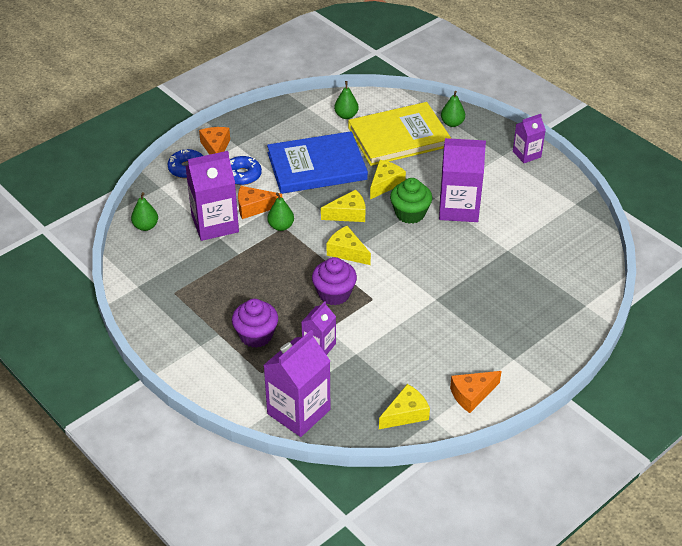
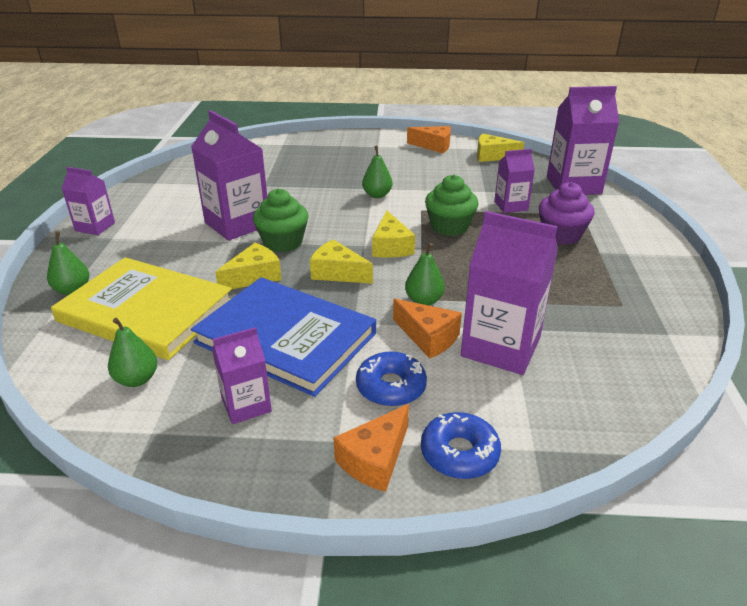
camera: 135 degrees left, 10 degrees down
green pear [131,192,158,231] -> green pear moved to [362,146,392,198]
purple cupcake [312,257,357,305] -> green cupcake [425,175,478,236]
yellow cheese [370,160,406,199] -> yellow cheese turned 150 degrees clockwise [215,243,282,289]
none -> purple carton [212,327,272,424]

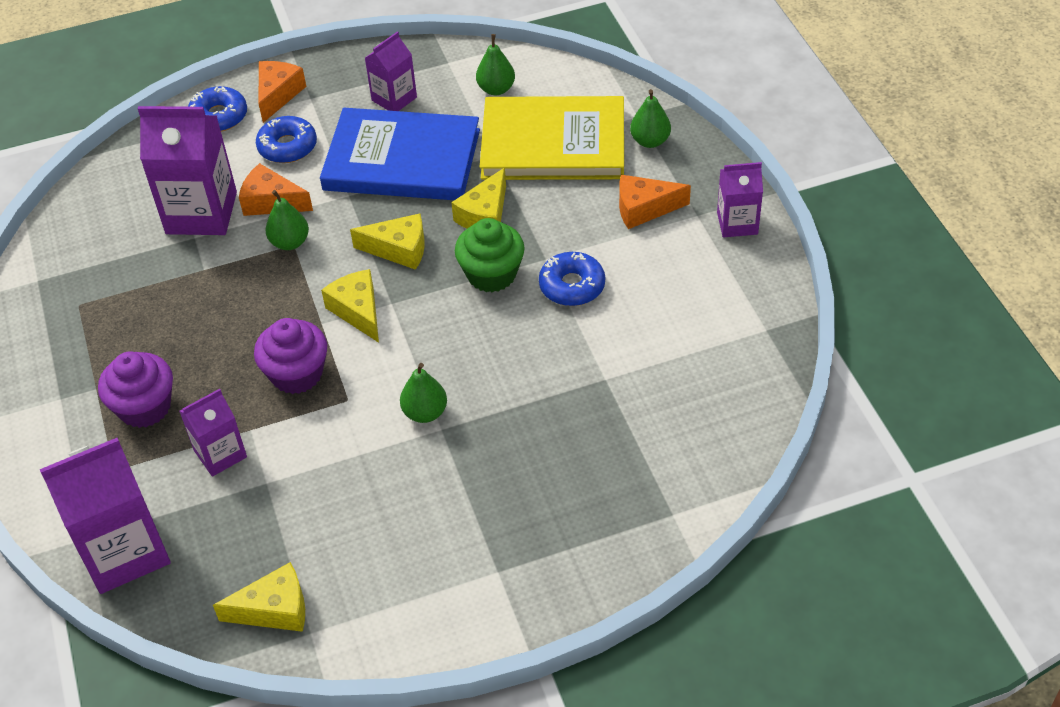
camera: 160 degrees right, 15 degrees up
purple carton [191,110,267,241] -> blue donut [539,252,605,306]
orange cheese [407,126,451,153] -> orange cheese moved to [619,175,691,229]
green cupcake [425,175,478,236] -> purple cupcake [254,318,327,394]

